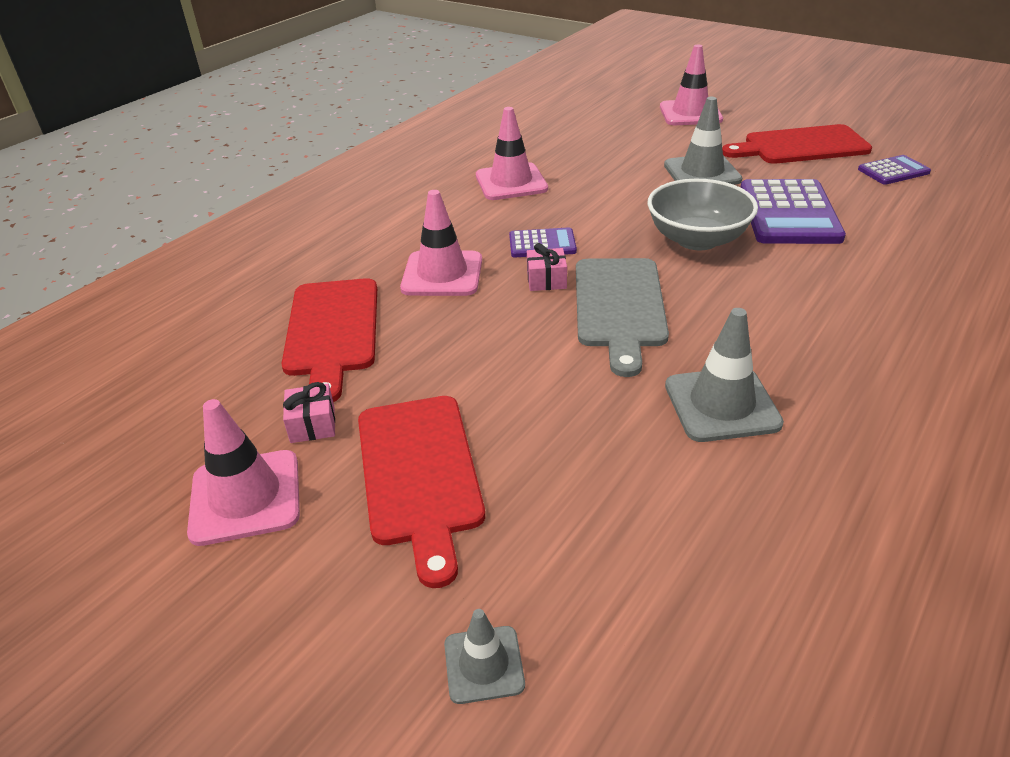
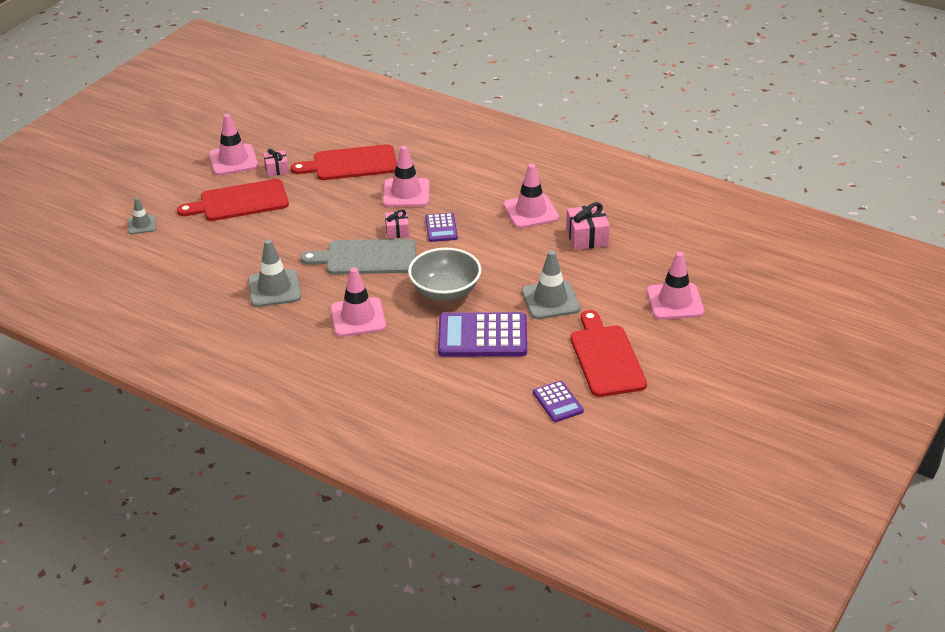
camera: 85 degrees right, 0 degrees up
none -> pink traffic cone [330,268,386,337]
none -> pink gift [566,202,610,250]

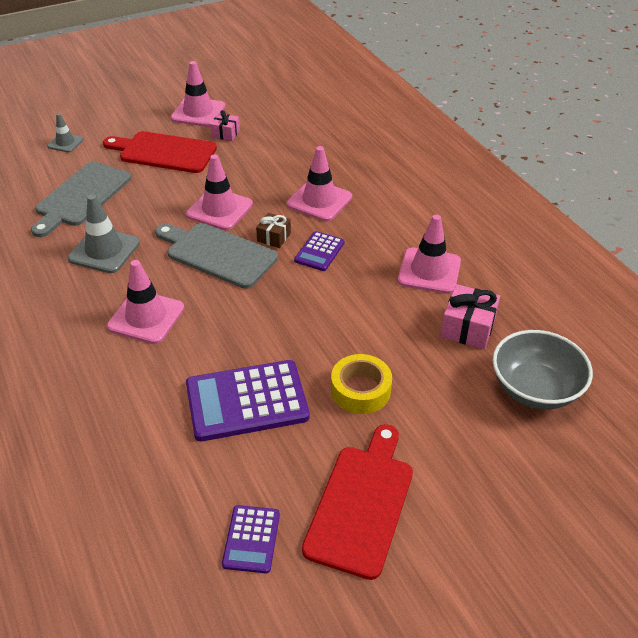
camera: 30 degrees right, 5 degrees up
red cutting board [291,144,397,180] -> none
pink gift [385,210,409,239] -> brown gift [256,213,291,248]
grey bowl [408,248,481,301] -> grey bowl moved to [493,330,593,410]
purple calculator [438,312,527,357] -> purple calculator turned 45 degrees counterclockwise [186,360,309,442]
grey traffic cone [521,250,580,319] -> yellow tape [331,354,392,414]
pink traffic cone [647,252,704,319] -> pink traffic cone moved to [186,154,253,230]
none -> grey cutting board [31,162,131,237]

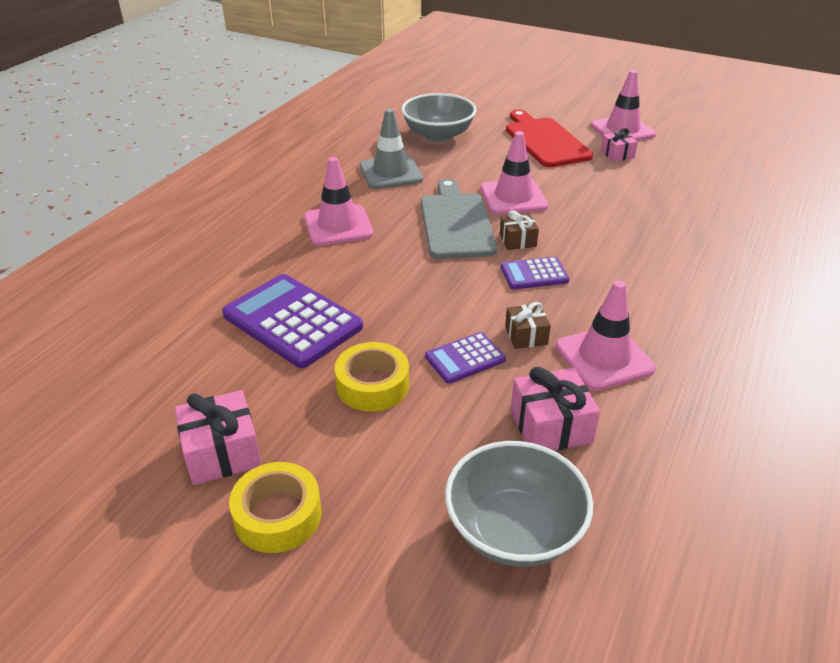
camera: 55 degrees right, 5 degrees down
grey cutting board [31,162,131,237] -> grey bowl [401,93,477,142]
grey traffic cone [47,113,83,152] -> none
purple calculator [222,505,280,573] -> purple calculator moved to [425,332,506,384]
pink traffic cone [287,146,352,221] -> none
red cutting board [302,424,413,580] -> pink gift [175,390,262,485]
none -> yellow tape [229,462,322,553]
none -> brown gift [505,302,551,349]

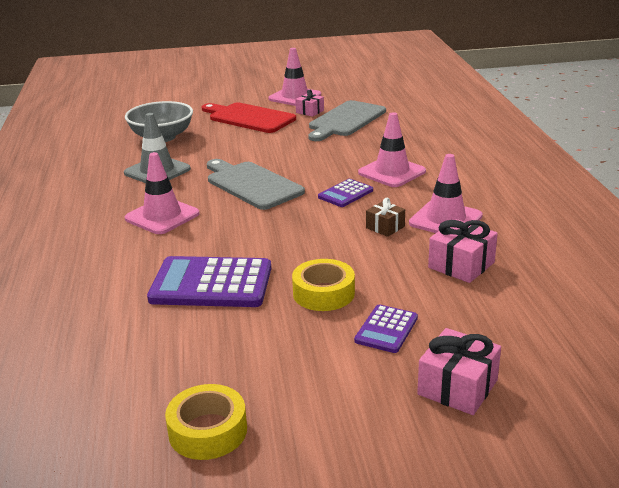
camera: 35 degrees left, 10 degrees down
pink gift [175,390,262,485] -> pink gift moved to [417,328,501,415]
yellow tape [229,462,322,553] -> yellow tape moved to [165,384,247,460]
purple calculator [425,332,506,384] -> purple calculator moved to [354,304,418,353]
grey bowl [445,441,593,567] -> none
pink traffic cone [481,131,548,215] -> pink traffic cone moved to [358,112,426,187]
brown gift [500,210,539,250] -> none
none -> grey cutting board [308,100,386,141]

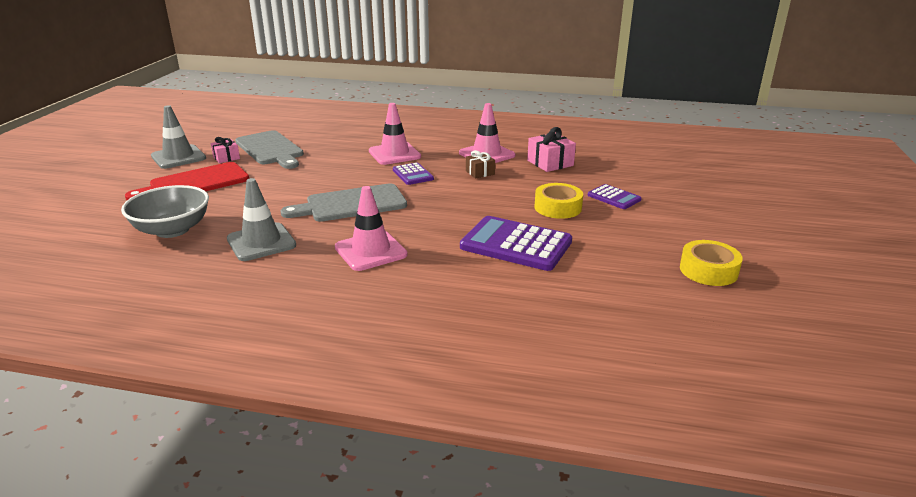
camera: 70 degrees left, 0 degrees up
purple calculator [147,256,271,307] -> purple calculator turned 90 degrees clockwise [460,216,572,271]
pink traffic cone [268,48,321,106] -> grey traffic cone [151,105,206,169]
pink gift [417,328,501,415] -> none

